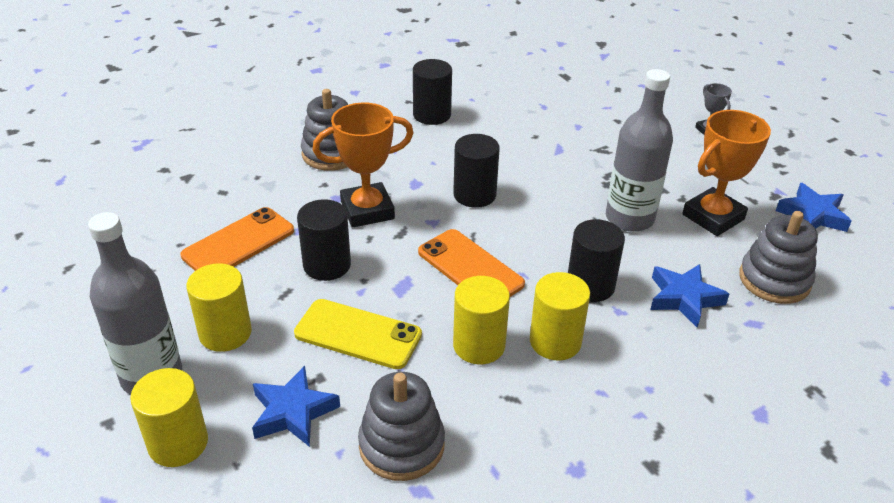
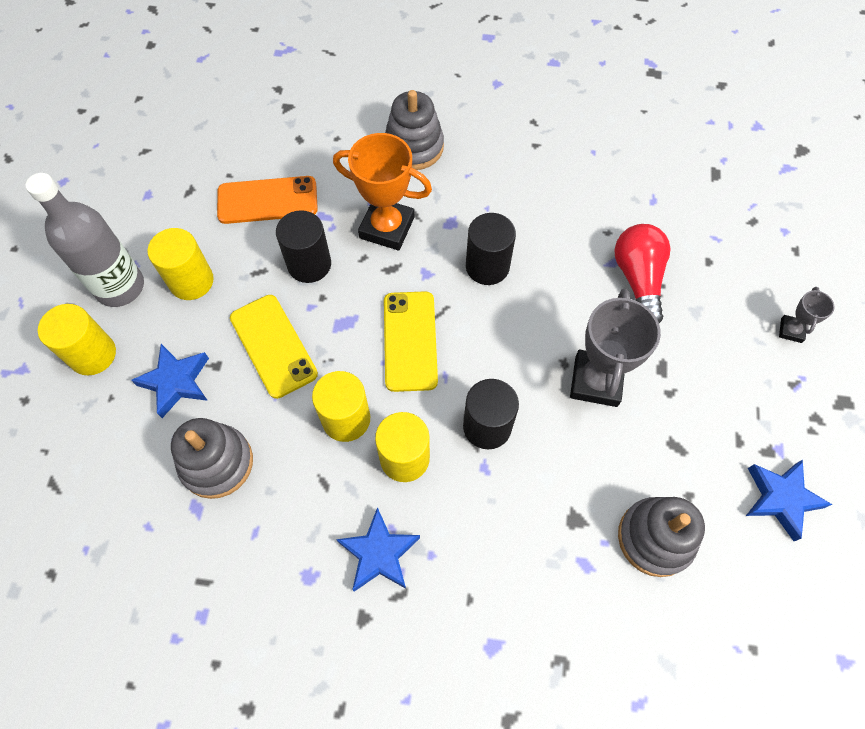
camera: 40 degrees right, 25 degrees up
black cylinder [413,59,452,125] -> none
orange phone [418,229,525,297] -> yellow phone [384,291,438,392]
grey bottle [606,69,673,232] -> grey trophy [570,288,661,407]
blue star [650,264,729,328] -> blue star moved to [336,507,420,592]
orange trophy [682,110,771,236] -> none
none -> red light bulb [614,224,670,323]

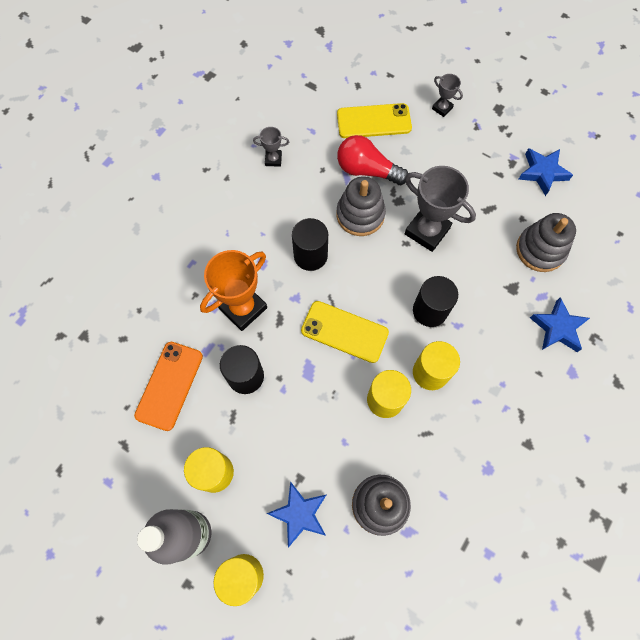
camera: 65 degrees left, 5 degrees up
yellow phone [230,295,318,399] -> yellow phone moved to [337,103,412,138]
blue star [336,507,420,592] -> blue star moved to [530,297,590,352]
grey stacking toy [385,90,444,170] -> grey stacking toy moved to [337,176,386,236]
none -> grey trophy [253,127,289,167]

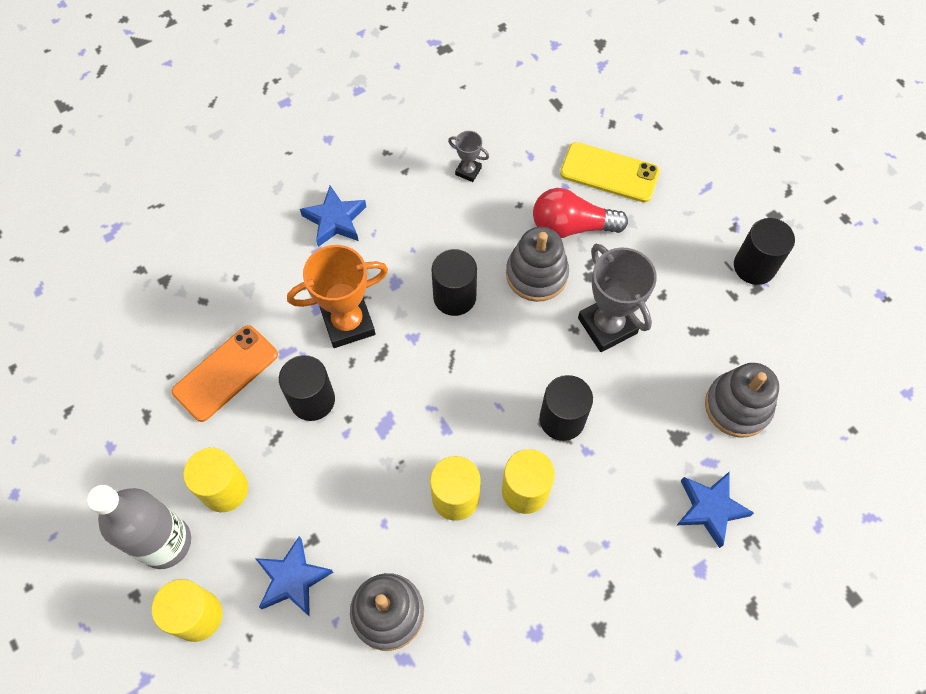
camera: 25 degrees right, 5 degrees down
yellow phone [301,301,389,363] -> none
red light bulb [337,135,408,185] -> red light bulb turned 45 degrees counterclockwise [533,188,628,238]
grey trophy [432,74,463,117] -> none
blue star [518,148,573,196] -> blue star moved to [300,185,366,247]
none -> black cylinder [734,218,795,285]

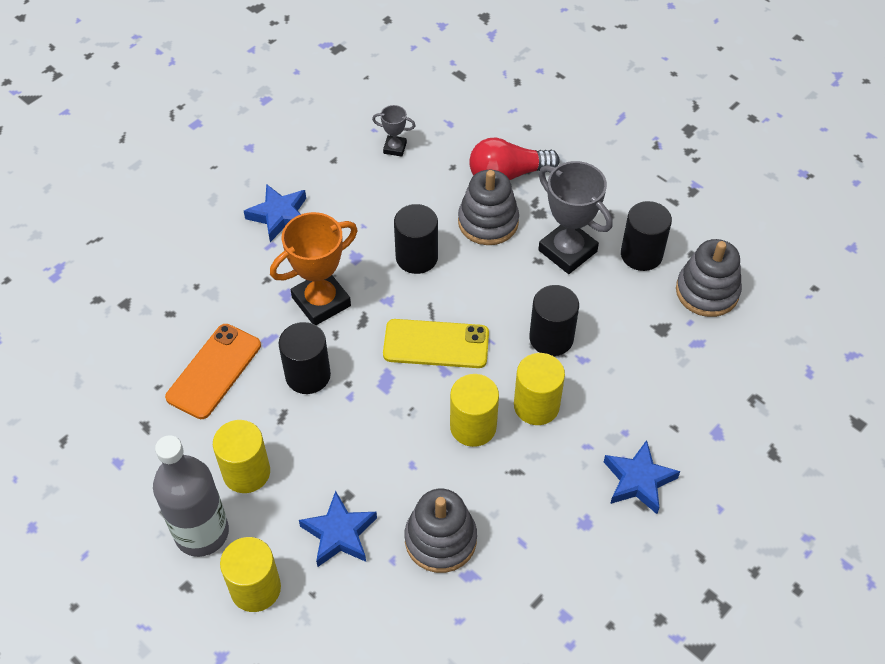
camera: 15 degrees left, 10 degrees down
yellow phone [560,142,660,203] -> yellow phone moved to [383,319,489,368]
blue star [676,472,754,548] -> blue star moved to [604,440,680,514]
black cylinder [734,218,795,285] -> black cylinder moved to [621,201,672,271]

